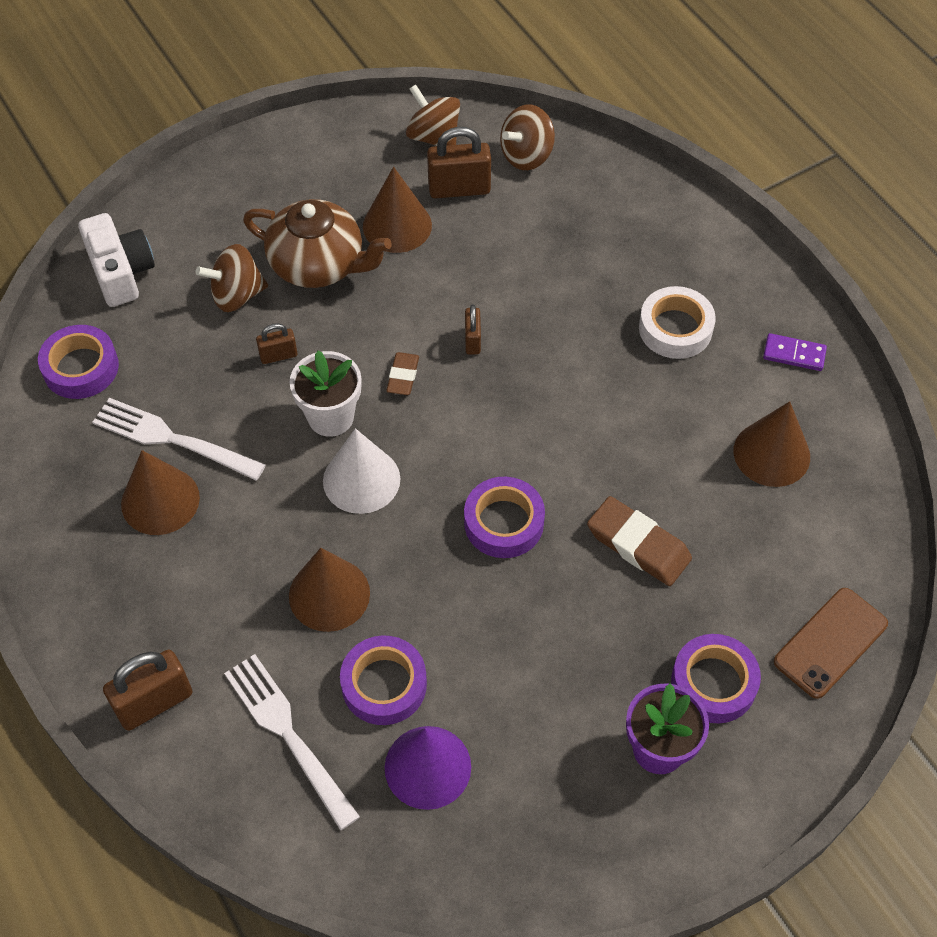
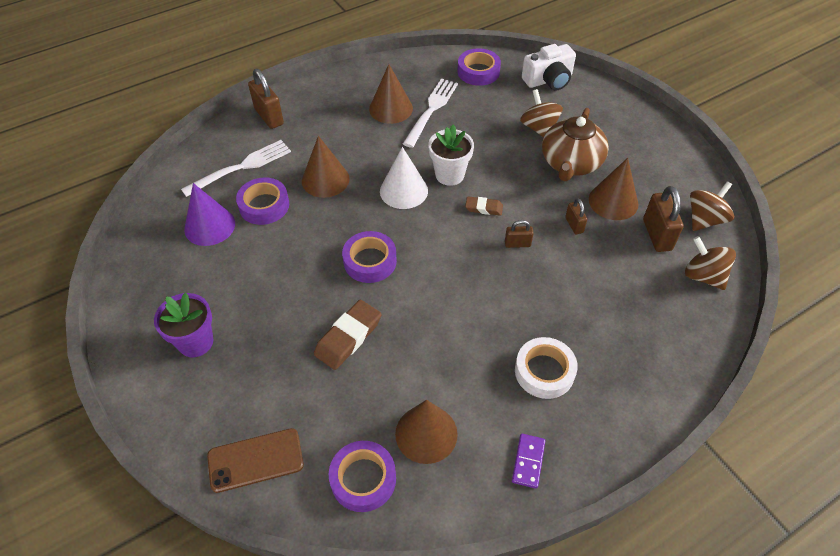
camera: 90 degrees right, 5 degrees down
brown padlock [256,323,297,364] -> brown padlock moved to [565,199,587,234]
purple tape [671,634,761,723] -> purple tape moved to [329,441,396,512]
brown phone [774,588,888,699] -> brown phone turned 60 degrees counterclockwise [207,428,304,493]

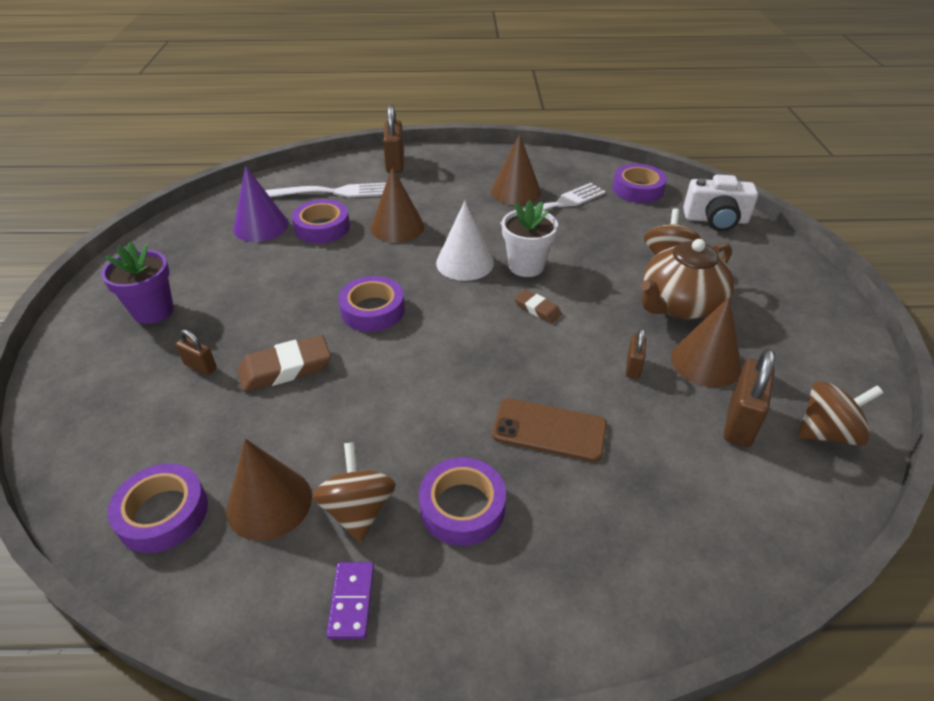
camera: 30 degrees right, 10 degrees down
brown phone [207,428,304,493] -> brown phone moved to [492,398,607,462]
brown padlock [505,220,534,248] -> brown padlock moved to [176,330,217,375]
purple domino [512,434,545,489] -> purple domino turned 45 degrees counterclockwise [326,562,374,639]
white tape [515,337,578,399] -> purple tape [419,457,506,546]
brown spinning top [685,236,736,290] -> brown spinning top moved to [312,442,396,542]

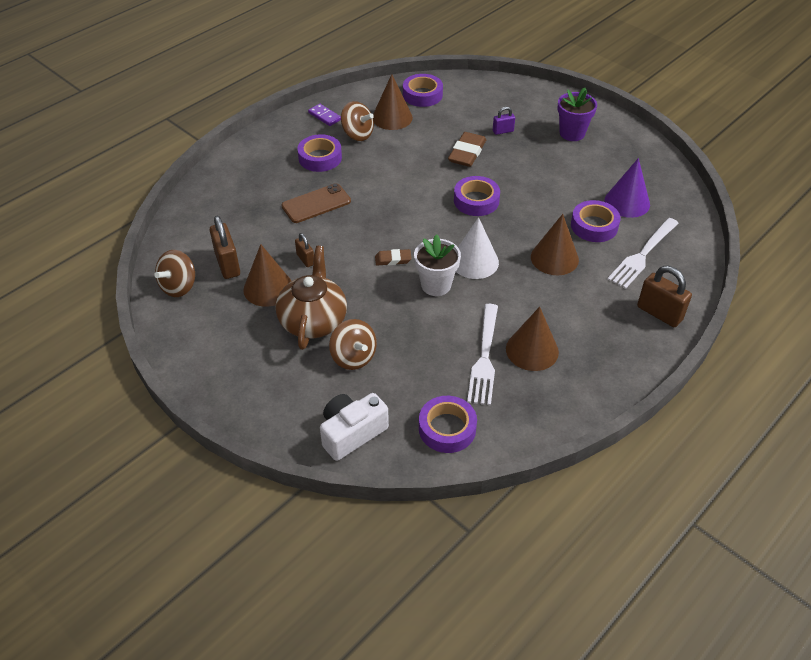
camera: 135 degrees right, 5 degrees up
brown padlock [176,330,217,375] -> purple padlock [493,107,515,135]

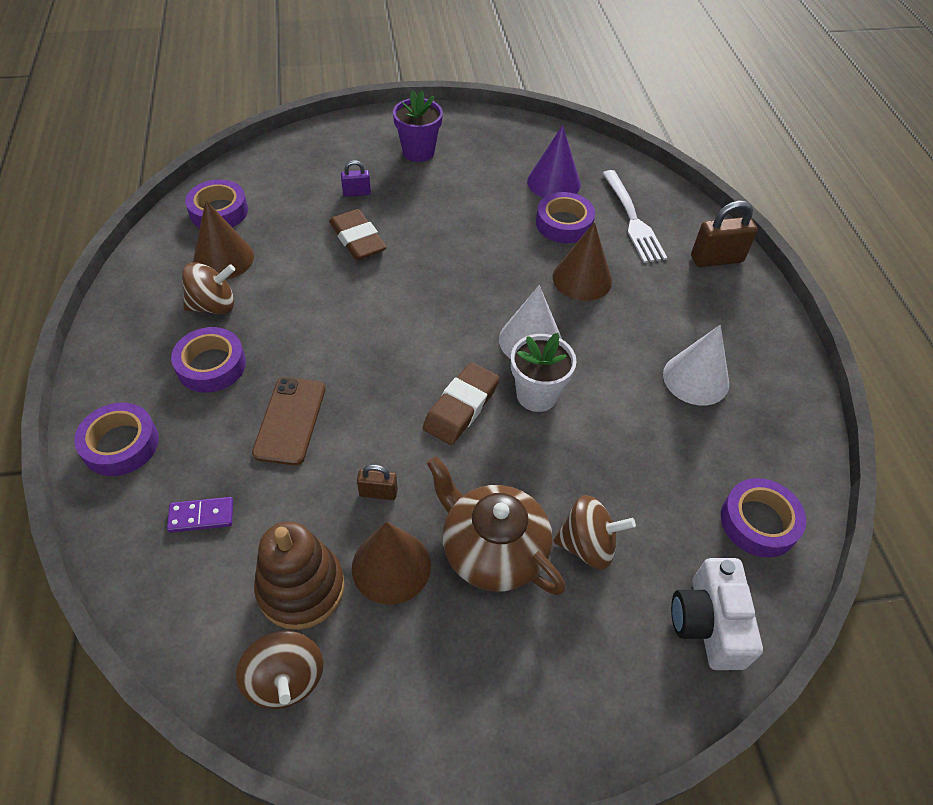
camera: 55 degrees left, 5 degrees up
brown padlock [210,216,240,279] -> brown stacking toy [254,521,345,630]
purple domino [308,104,341,126] -> purple domino moved to [167,497,233,533]
brown eraser [375,249,412,265] -> brown eraser [423,362,499,445], size x1.73
purple tape [454,176,500,216] -> purple tape moved to [74,403,159,476]
white fork [467,304,498,405] -> none
purple padlock [493,107,515,135] -> purple padlock turned 60 degrees clockwise [341,160,371,197]
brown cone [506,307,559,371] -> white cone [663,325,729,406]

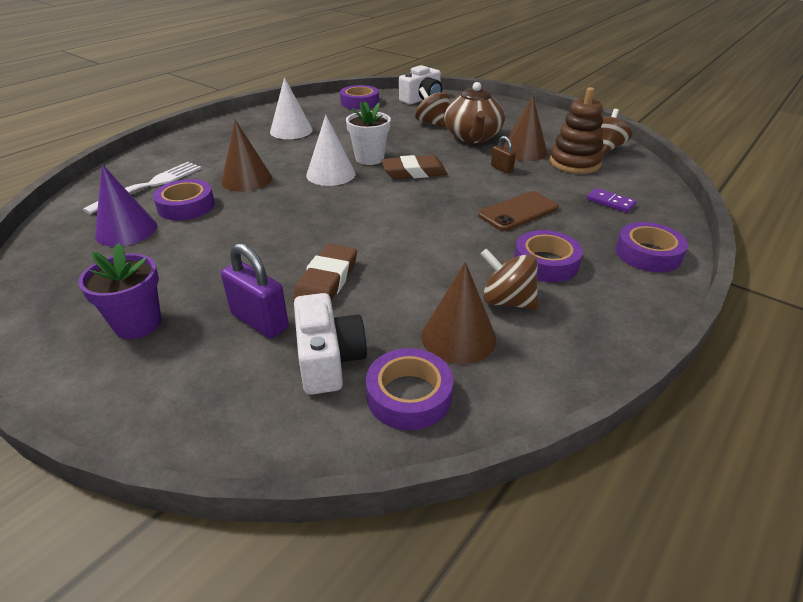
camera: 130 degrees left, 15 degrees down
purple padlock [341,160,371,197] -> purple padlock [221,243,289,338], size x1.78
brown padlock [691,201,758,267] -> none
none -> white camera [294,293,367,395]

